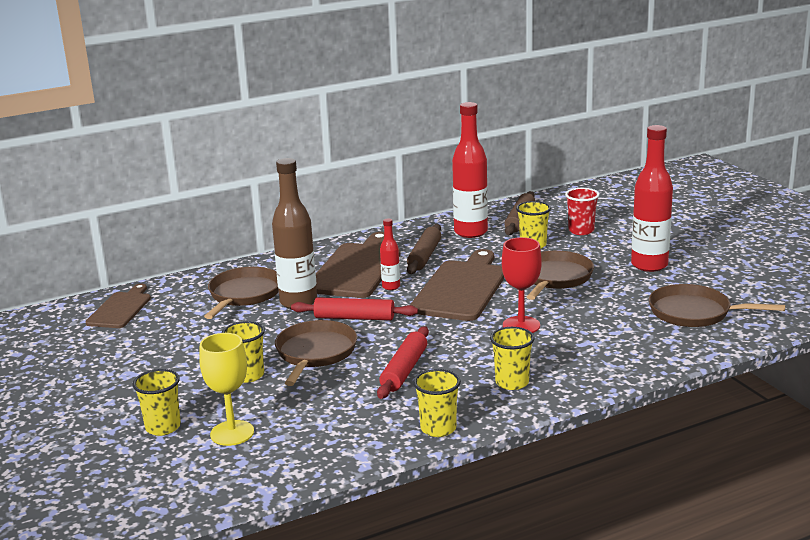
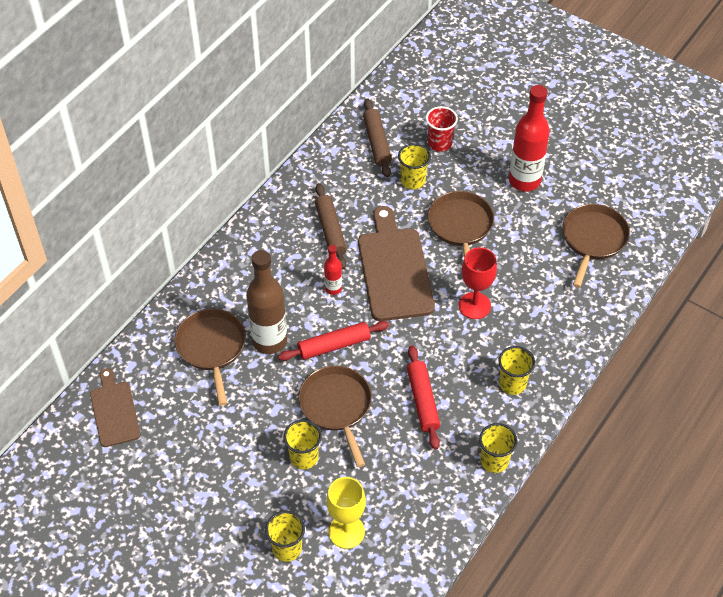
camera: 30 degrees left, 30 degrees up
brown cutting board [316,232,401,298] -> none
red bottle [452,102,488,238] -> none
brown pan [649,284,785,327] -> brown pan turned 120 degrees clockwise [562,204,630,288]

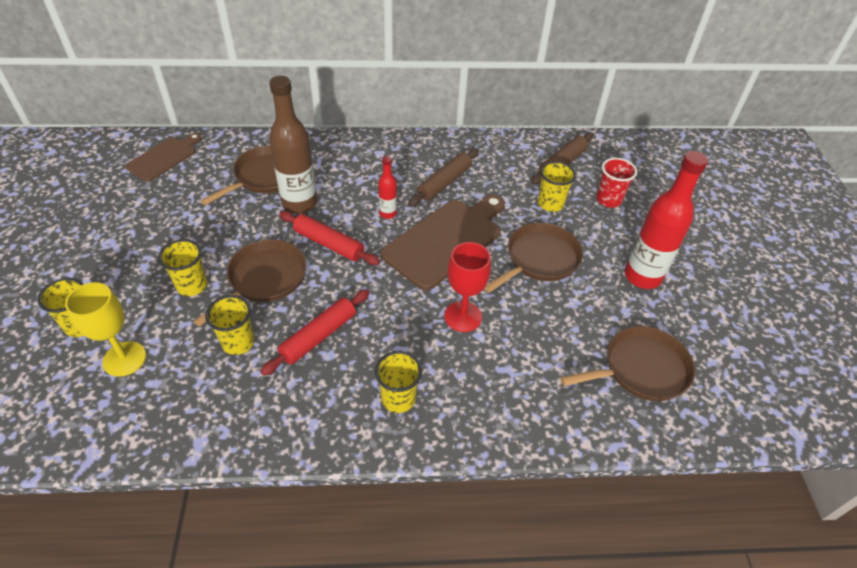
camera: 50 degrees right, 5 degrees down
yellow cup [479,423,517,473] -> yellow cup moved to [205,295,255,355]

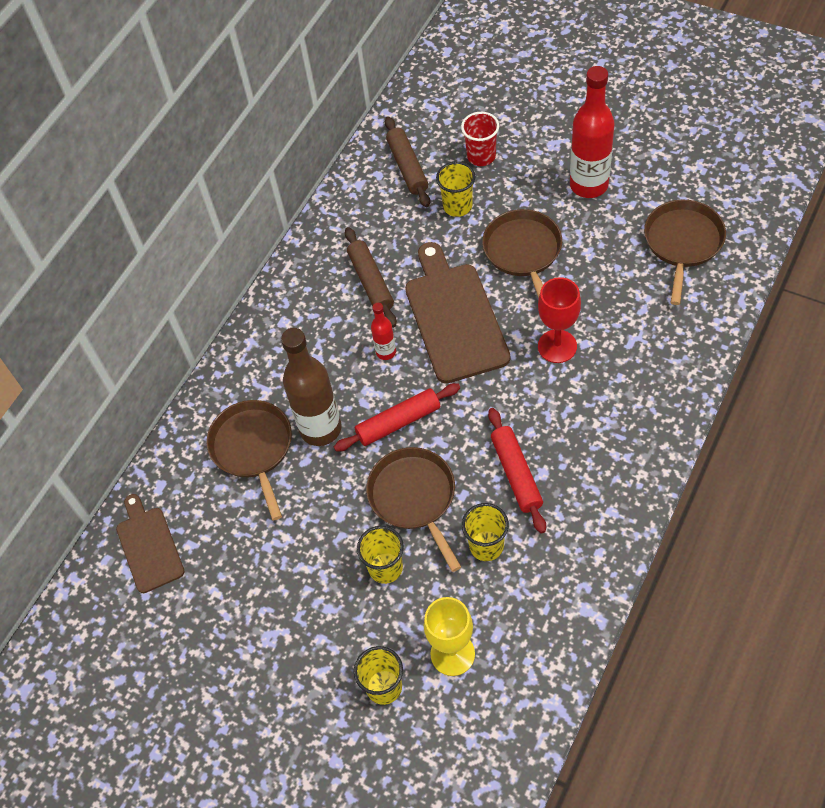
camera: 50 degrees left, 10 degrees up
yellow cup [375,351,422,413] -> none

